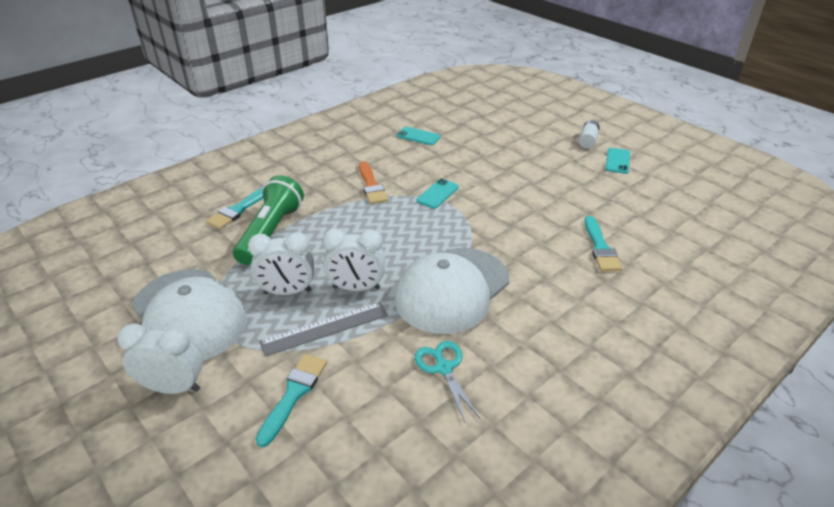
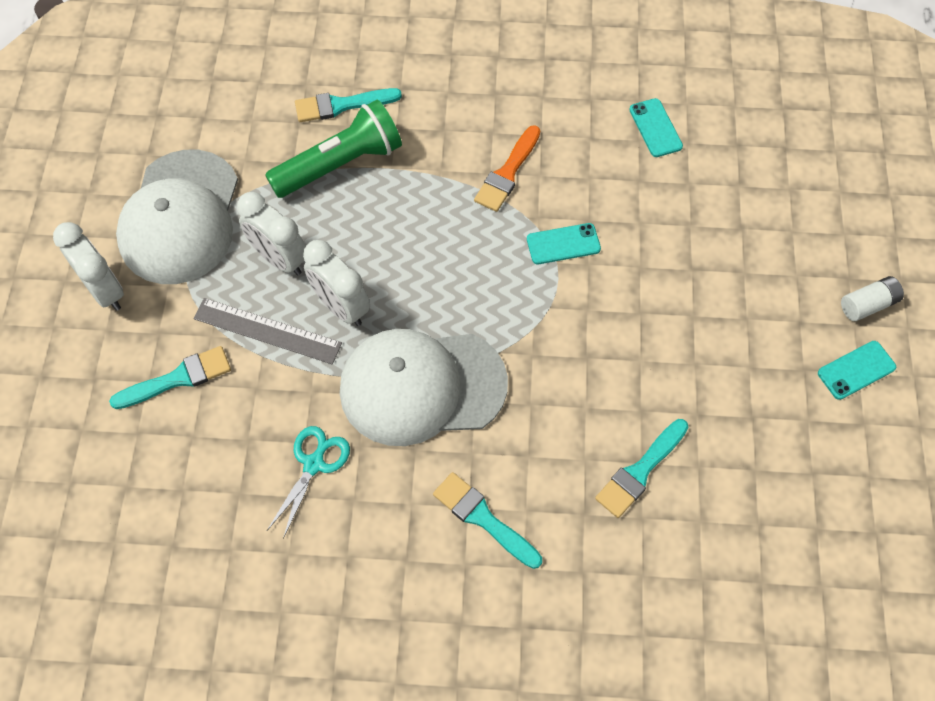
camera: 45 degrees right, 25 degrees up
none -> turquoise brush [433,472,542,569]

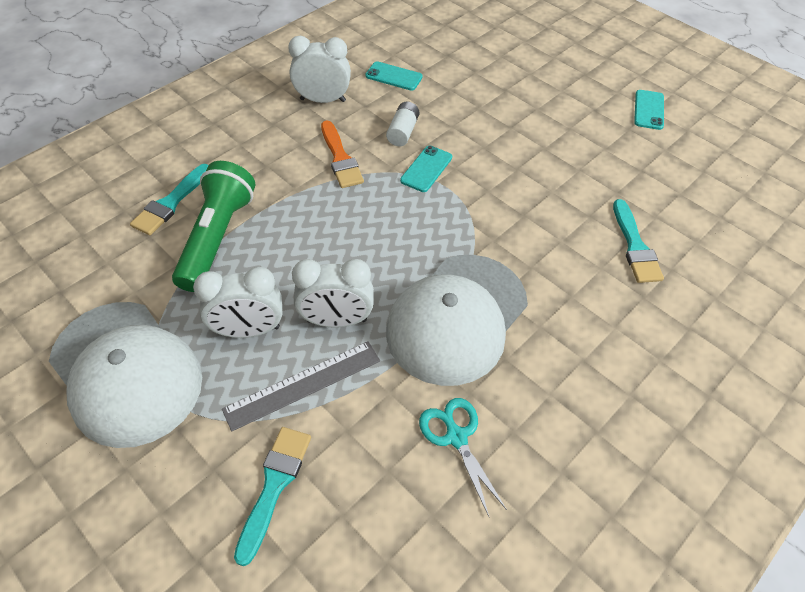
camera: 50 degrees left, 10 degrees down
white clock [53,222,124,311] -> white clock moved to [288,36,351,103]
turquoise brush [433,472,542,569] -> none
white battery [841,276,904,321] -> white battery moved to [386,102,419,146]

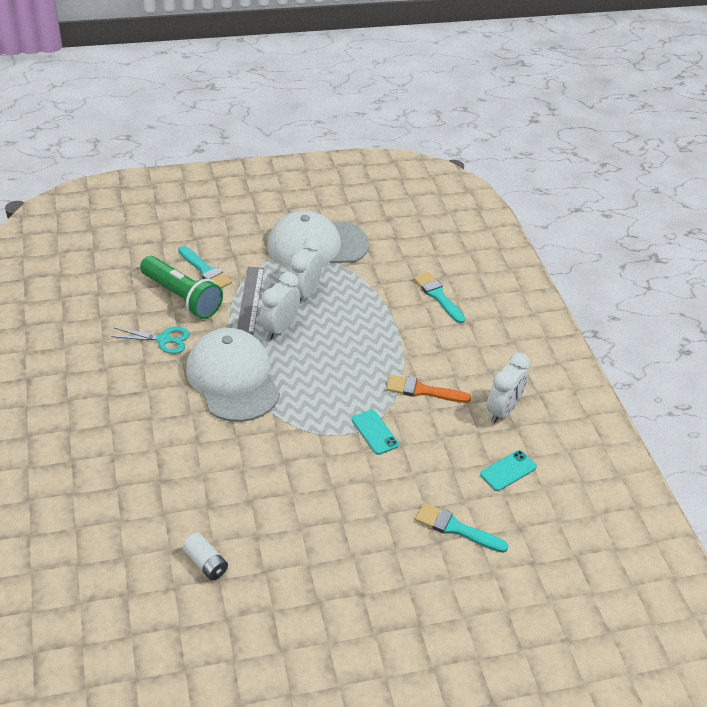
camera: 120 degrees right, 10 degrees down
green flashlight [172,161,255,292] -> green flashlight moved to [140,256,223,319]
white battery [386,102,419,146] -> white battery moved to [182,533,228,580]
turquoise brush [613,199,664,283] -> turquoise brush moved to [415,503,509,553]
turquoise phone [634,90,664,130] -> none

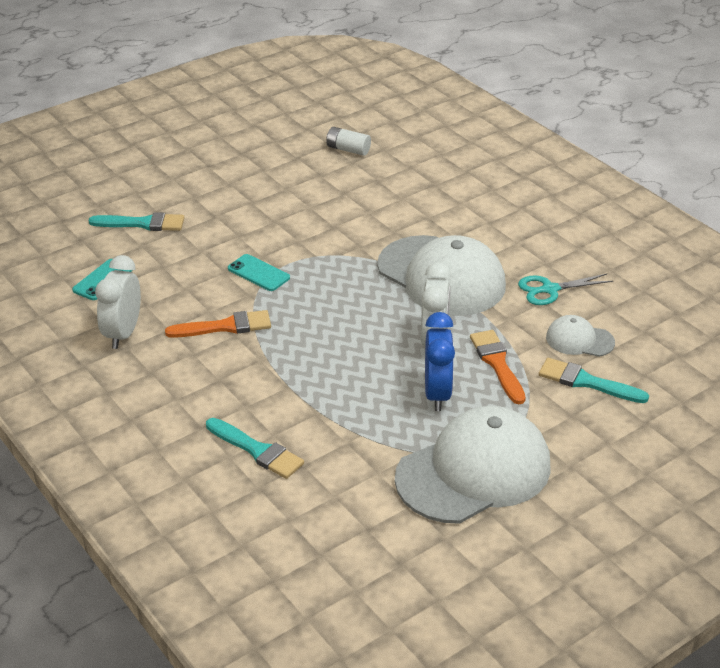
camera: 160 degrees right, 5 degrees down
green flashlight [140,256,223,319] -> white cap [546,315,615,357]
grey ruler [237,267,264,335] -> orange brush [470,330,526,404]
white clock [290,237,323,300] -> blue clock [425,312,455,411]

